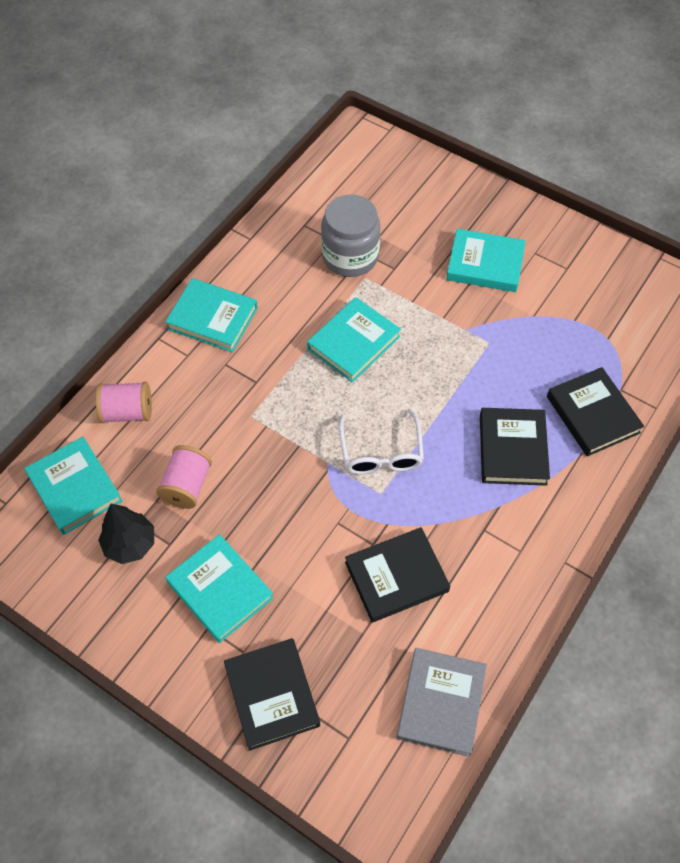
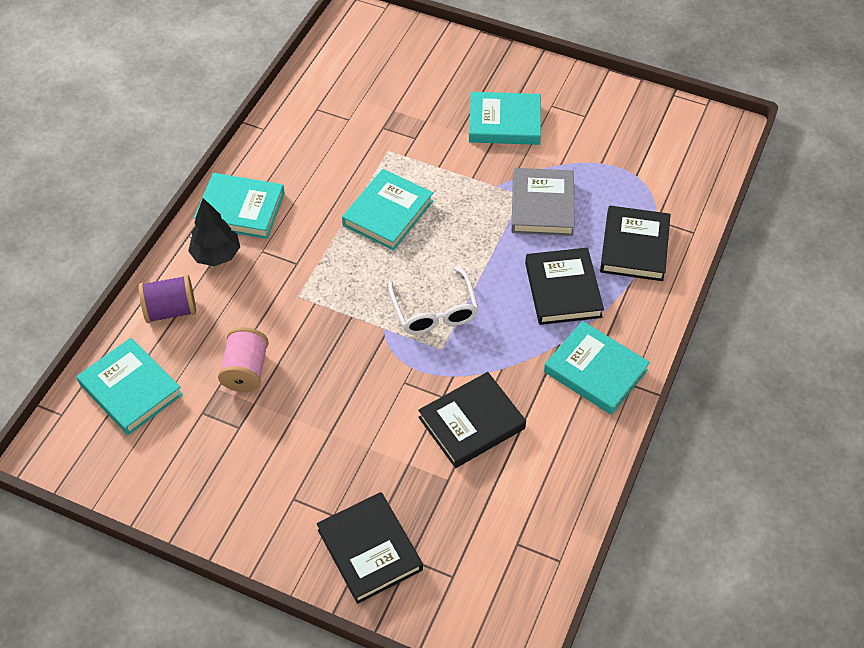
camera: 10 degrees left, 5 degrees down
pink spool [95,382,152,423] -> purple spool [139,275,196,323]
black tree [98,504,154,564] -> black tree moved to [188,198,240,266]
turquoise book [165,534,274,643] -> turquoise book moved to [544,321,650,415]
grey jar [321,195,380,277] -> none
grey book [397,648,487,757] -> grey book moved to [511,168,574,236]
black book [547,367,644,456] -> black book turned 45 degrees clockwise [600,206,671,281]

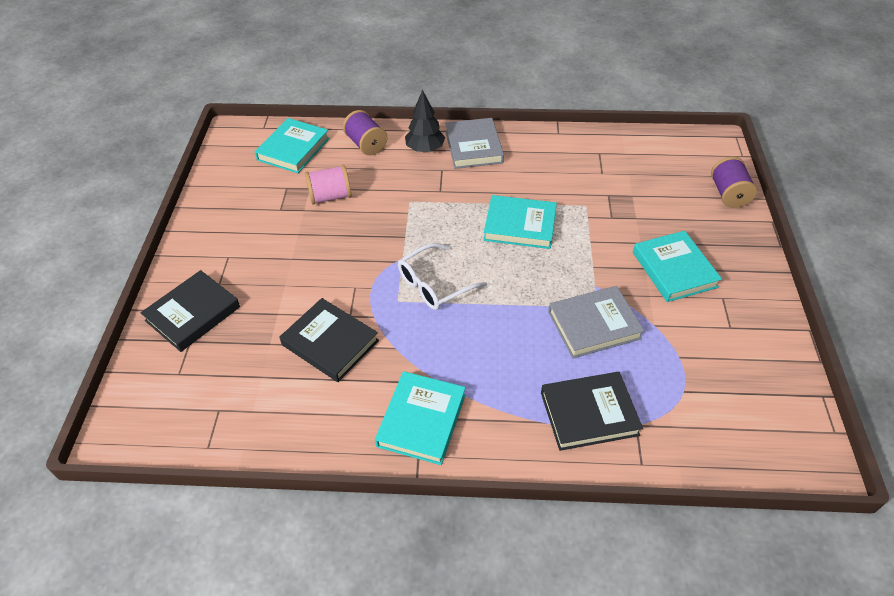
camera: 70 degrees right, 5 degrees down
turquoise book [194,173,285,239] -> grey book [445,118,504,169]
black book [525,248,604,325] -> none
none -> purple spool [711,157,757,208]

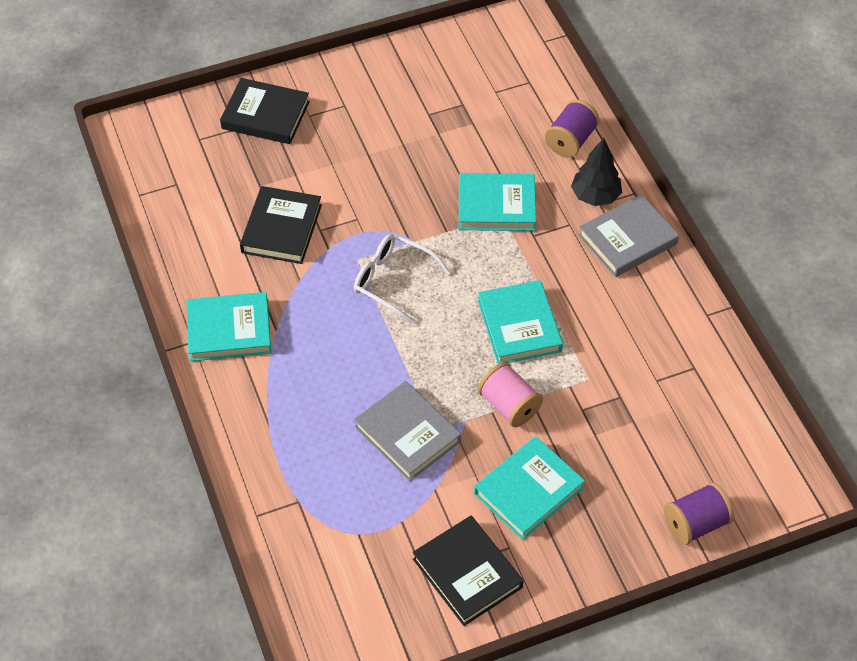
camera: 65 degrees right, 5 degrees up
turquoise book [255,118,330,173] -> turquoise book moved to [459,173,536,231]
pink spool [305,165,351,205] -> pink spool moved to [478,362,543,427]
black book [541,372,643,451] -> black book moved to [413,516,523,626]

